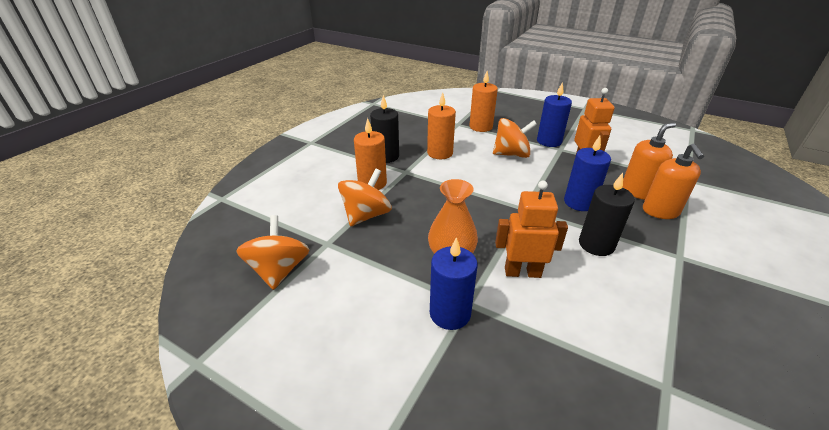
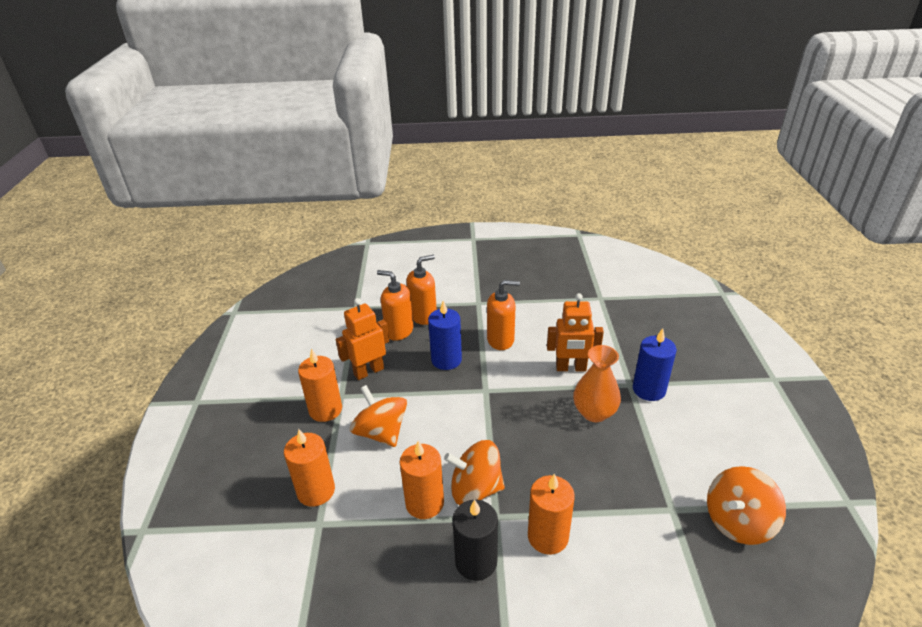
camera: 120 degrees left, 0 degrees up
orange spinning top [338,168,392,226] -> orange spinning top moved to [444,440,505,505]
orange robot [495,181,568,278] -> orange robot turned 60 degrees counterclockwise [547,293,604,372]
blue candle [537,82,572,147] -> orange candle [298,349,342,422]
black candle [579,173,635,256] -> orange soap dispenser [487,280,520,350]

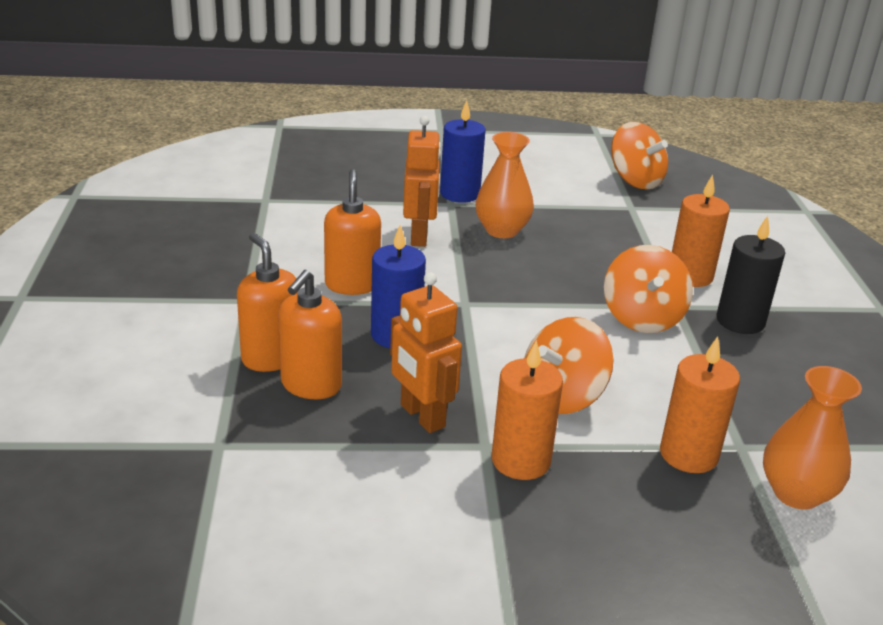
camera: 95 degrees left, 5 degrees down
orange candle [400,441,444,519] -> none
none -> orange vase [763,366,862,509]

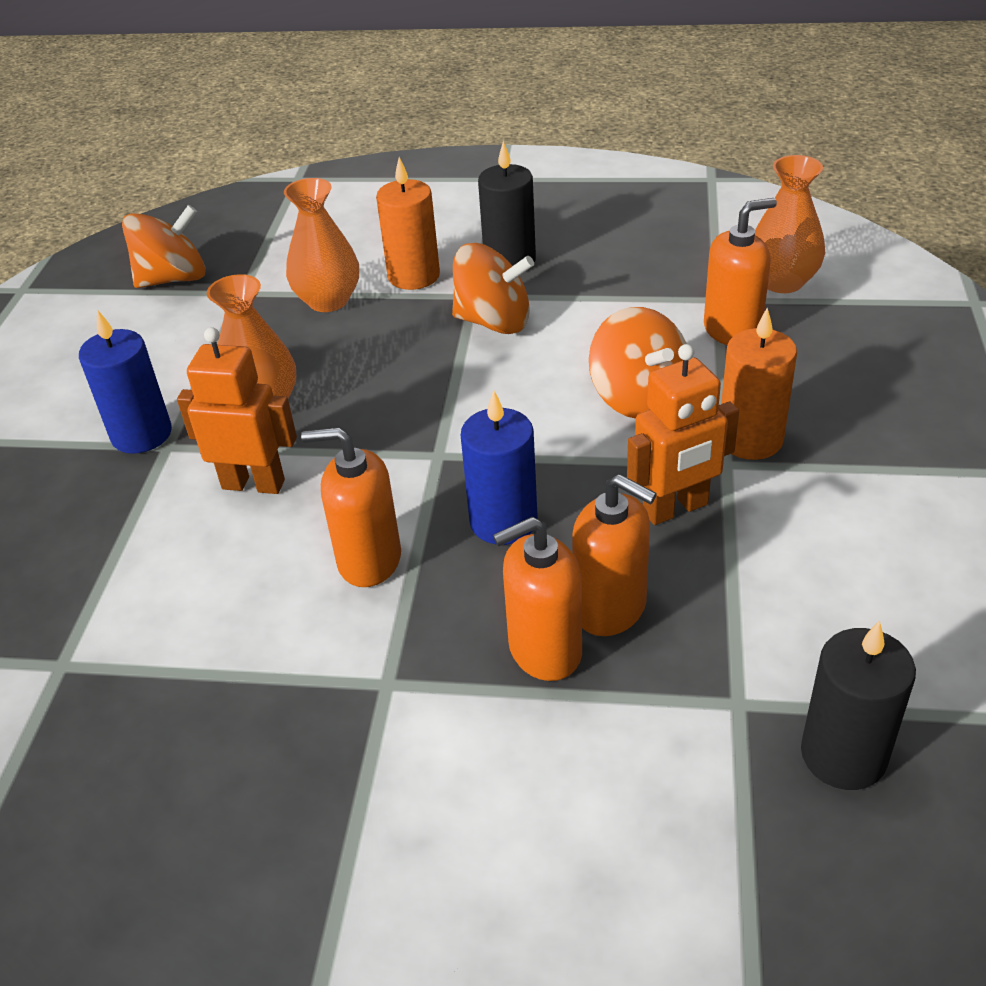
camera: 75 degrees left, 10 degrees up
orange candle [660,336,740,473] -> orange soap dispenser [704,198,777,345]
none -> orange vase [284,178,359,312]
none -> black candle [801,620,916,790]

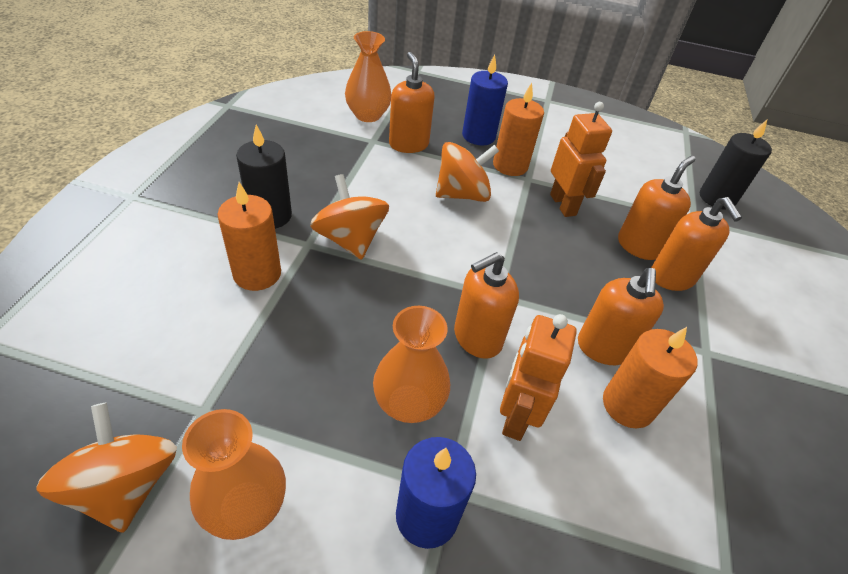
camera: 90 degrees left, 5 degrees up
orange vase [284,178,359,312] -> orange vase moved to [182,409,286,540]
orange spinning top [452,243,534,334] -> orange spinning top turned 45 degrees counterclockwise [310,174,389,260]
blue candle [460,390,538,545] -> blue candle moved to [462,55,508,146]
none -> orange soap dispenser [454,252,519,359]
none -> orange candle [603,327,697,428]

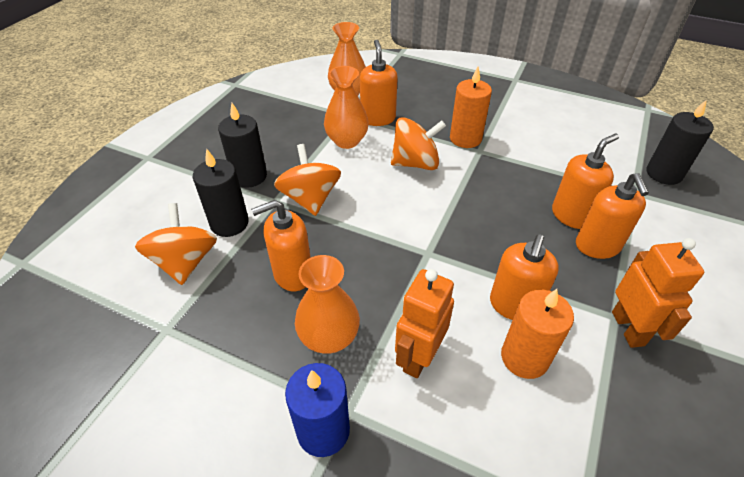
camera: 15 degrees right, 0 degrees up
orange spinning top [36,403,177,533] -> orange spinning top moved to [135,203,217,285]
orange vase [182,409,286,540] -> orange vase moved to [324,66,369,149]
orange candle [217,182,281,291] -> black candle [193,148,249,237]
orange soap dispenser [454,252,519,359] -> orange soap dispenser moved to [251,200,311,291]
blue candle [462,55,508,146] -> none
orange robot [550,102,612,217] -> orange robot moved to [612,238,704,348]

